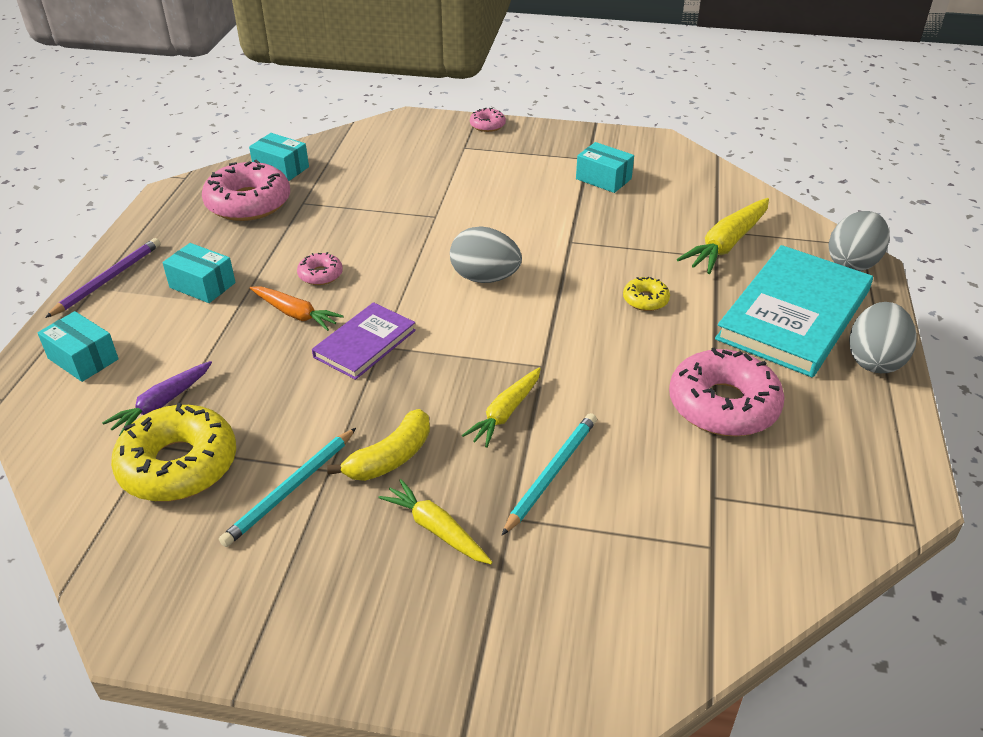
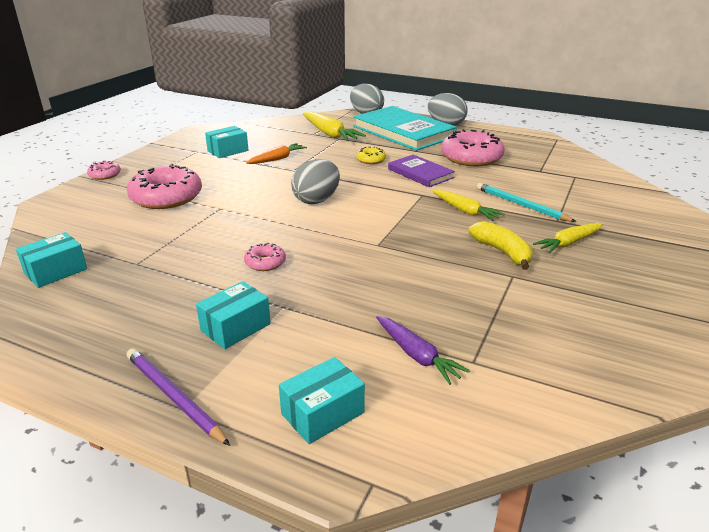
camera: 75 degrees left, 10 degrees down
yellow donut [111,403,236,502] -> none
pink donut [202,160,290,221] -> pink donut moved to [127,164,202,209]
turquoise pencil [219,428,356,547] -> none
orange carrot [250,286,344,331] -> orange carrot moved to [246,143,307,164]
purple book [312,302,416,380] -> purple book moved to [388,154,455,187]

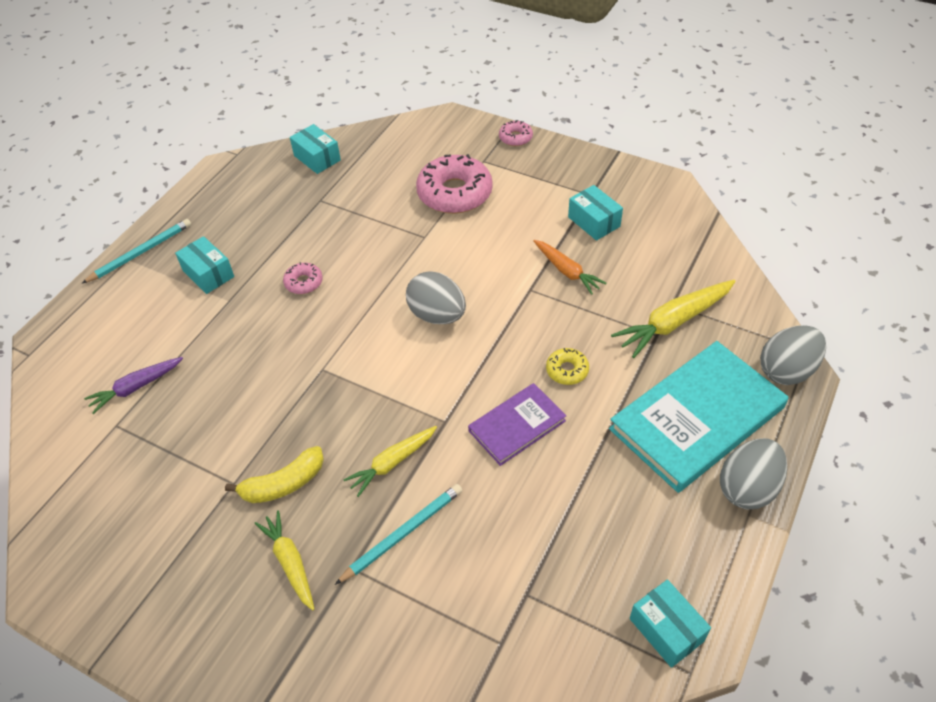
camera: 95 degrees right, 20 degrees up
purple pencil [127,348,230,446] -> turquoise pencil [81,219,191,284]
turquoise box [279,357,365,444] -> turquoise box moved to [630,580,711,668]
pink donut [441,129,505,166] -> none

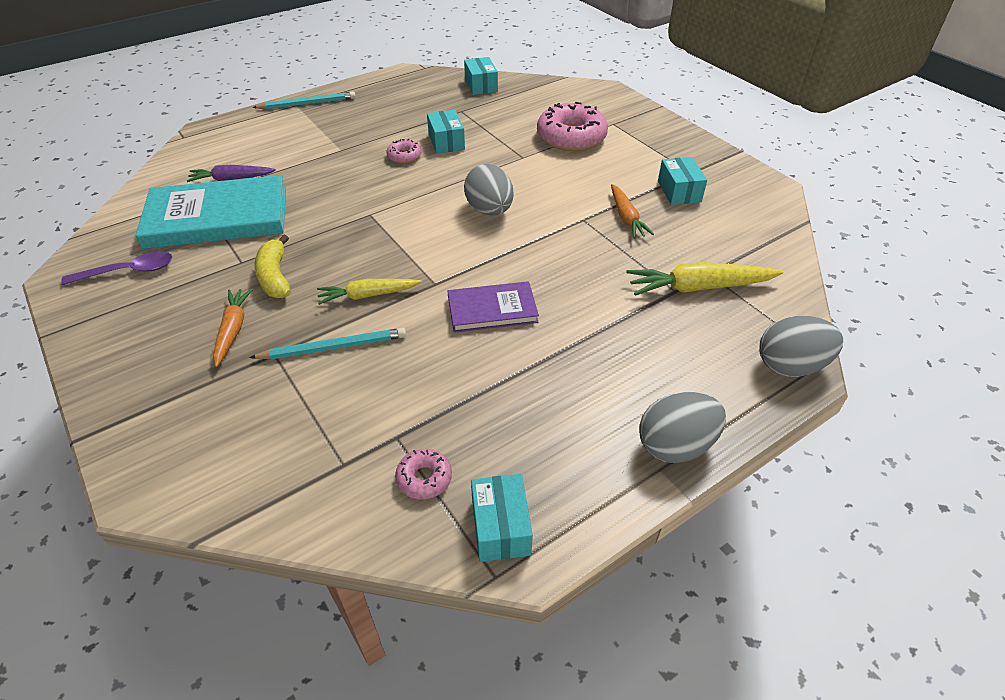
camera: 25 degrees right, 5 degrees down
turquoise box [175,236,234,294] -> turquoise box moved to [427,110,465,154]
yellow banana [225,446,324,503] -> yellow banana turned 75 degrees clockwise [255,235,291,298]
yellow carrot [254,510,314,611] -> orange carrot [213,288,253,367]
pink donut [499,120,533,146] -> pink donut moved to [395,449,452,499]
yellow donut [546,348,589,385] -> none
turquoise book [609,341,789,493] -> turquoise book moved to [135,175,286,249]
none -> purple spoon [61,251,173,285]

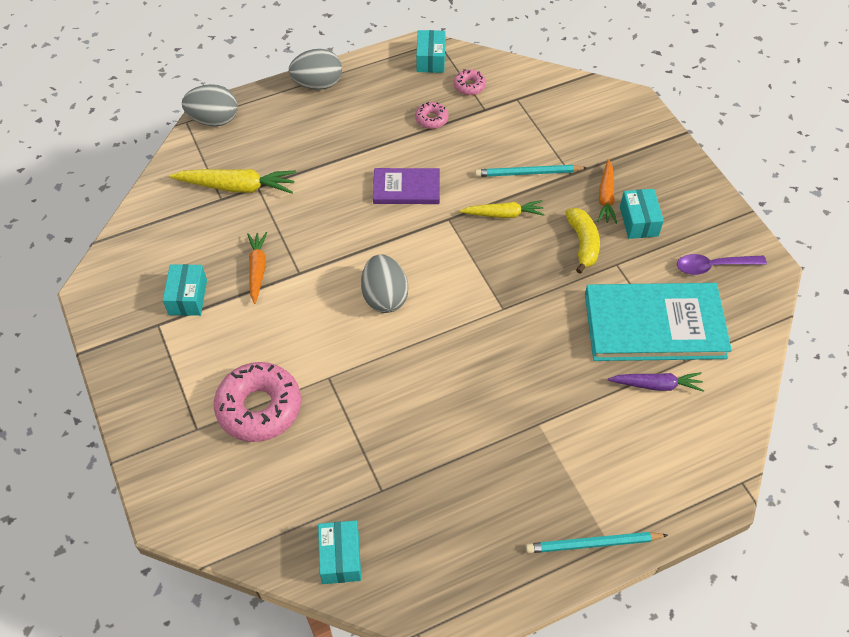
camera: 170 degrees left, 10 degrees up
pink donut [386,139,421,164] -> pink donut moved to [415,102,449,129]
turquoise box [427,110,465,154] -> turquoise box moved to [620,189,664,239]

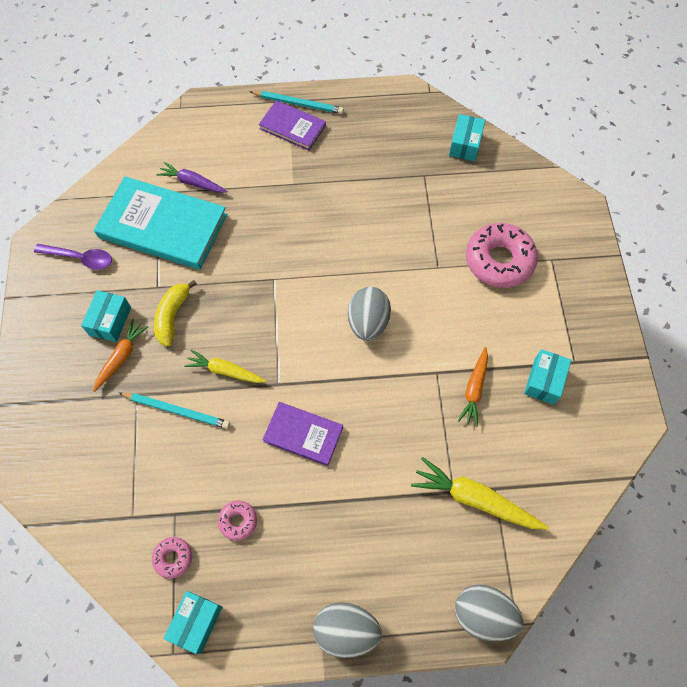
camera: 160 degrees left, 10 degrees up
none -> purple book [259,100,326,150]

